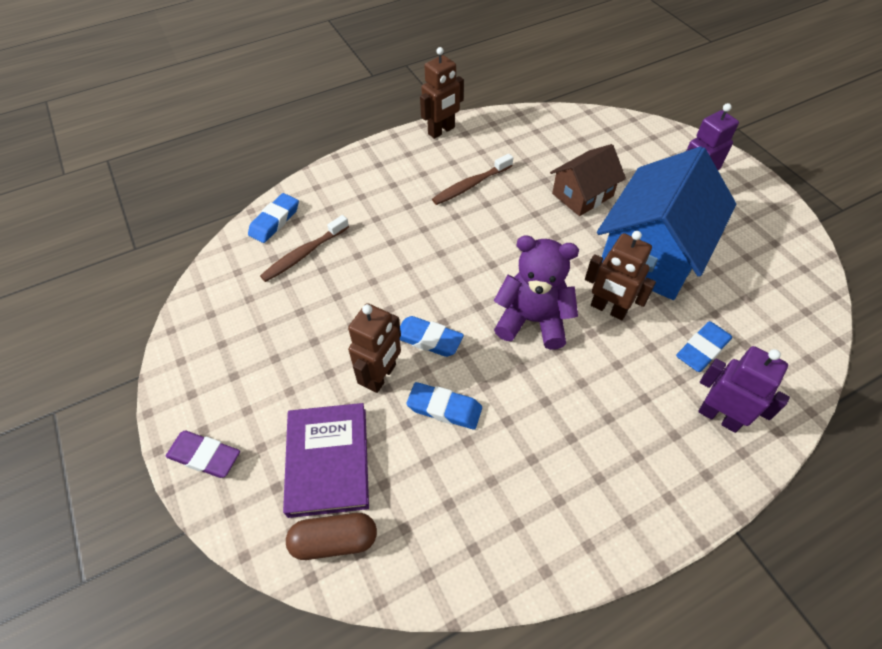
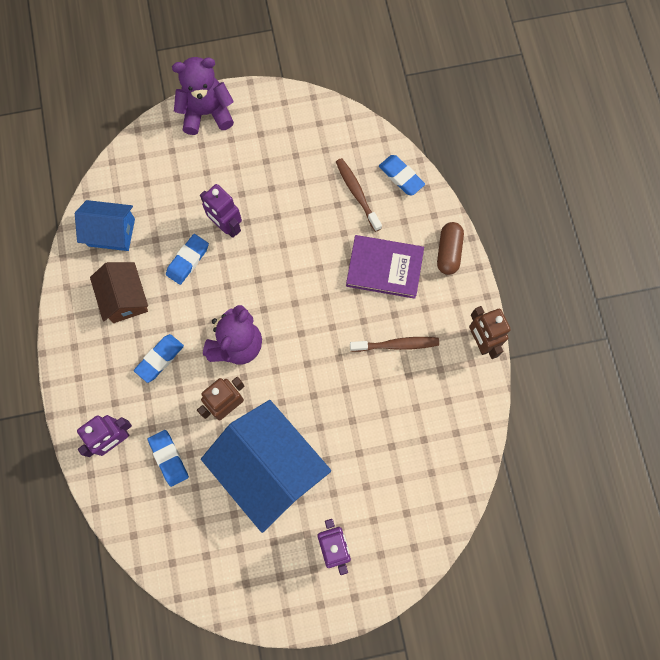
camera: 105 degrees right, 20 degrees up
purple eraser [166,431,240,478] -> purple teddy bear [172,57,234,135]
purple book [283,403,369,518] -> purple book moved to [346,235,424,299]
brown capsule [286,513,377,560] -> brown capsule moved to [437,222,464,275]
brown robot [348,303,401,393] -> purple robot [200,184,242,238]
blue eraser [399,316,464,357] -> blue eraser moved to [134,334,184,383]
brown toothbrush [432,154,513,205] -> brown toothbrush turned 105 degrees clockwise [350,337,439,352]
brown house [550,144,626,216] -> brown house moved to [90,262,148,323]
none -> blue house [75,200,135,251]

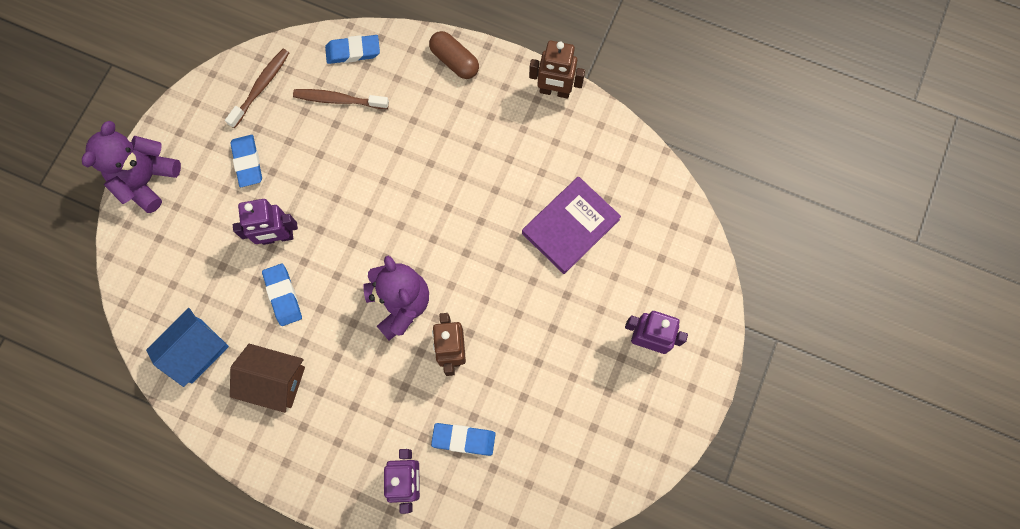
camera: 55 degrees left, 0 degrees up
blue eraser [134,334,184,383] -> blue eraser moved to [230,135,262,187]
blue house [201,400,331,533] -> none
purple book [346,235,424,299] -> purple book moved to [522,177,621,274]
brown toothbrush [350,337,439,352] -> brown toothbrush moved to [225,49,289,128]

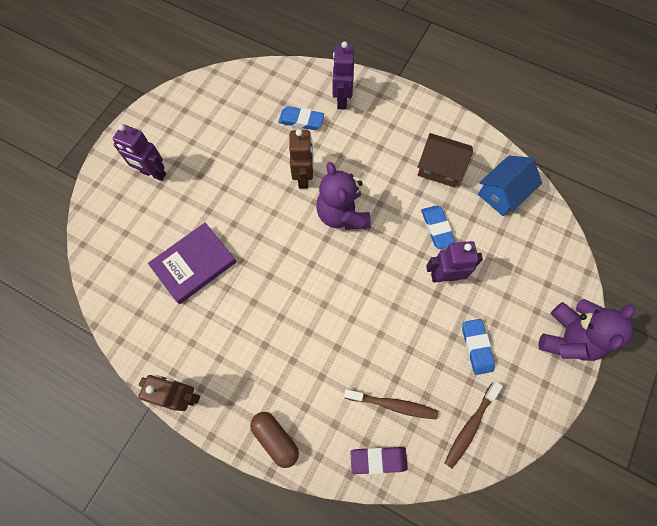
camera: 175 degrees left, 5 degrees down
blue eraser [325,35,380,64] -> purple eraser [350,447,408,474]

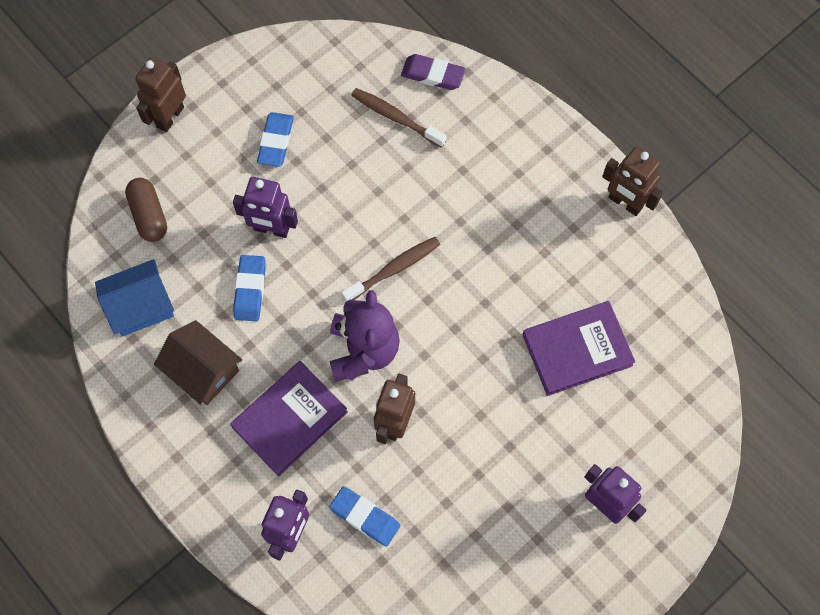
camera: 160 degrees left, 0 degrees up
brown capsule [250,412,299,468] -> brown capsule moved to [125,178,167,242]
brown toothbrush [445,382,503,468] -> brown toothbrush moved to [341,237,440,302]
purple teddy bear [538,299,635,361] -> brown robot [135,57,186,132]
none -> purple book [230,361,348,476]

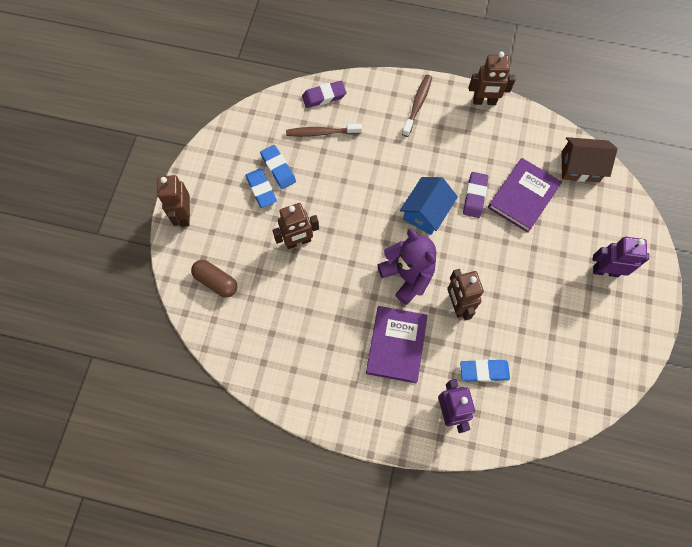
camera: 35 degrees left, 0 degrees up
blue house [95,259,174,337] -> blue house moved to [400,177,458,235]
brown house [154,320,242,405] -> brown house moved to [561,137,617,182]
purple robot [233,177,298,238] -> brown robot [272,203,319,249]
blue eraser [233,255,266,321] -> blue eraser moved to [260,145,296,189]
brown toothbrush [341,237,440,302] -> brown toothbrush moved to [402,75,432,137]
none -> purple eraser [463,172,488,218]

